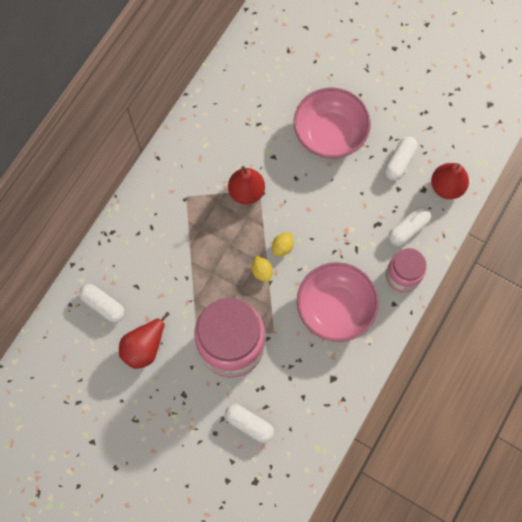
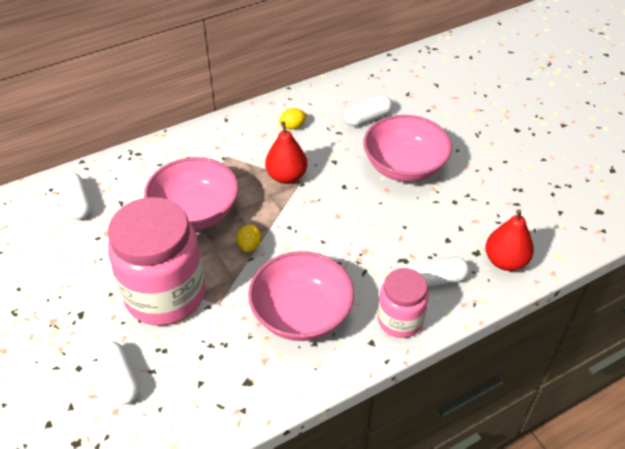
camera: 30 degrees right, 25 degrees down
red pear [119,312,170,369] -> none
yellow lemon [272,233,294,256] -> yellow lemon moved to [279,108,307,130]
white capsule [385,137,418,181] -> white capsule moved to [345,95,392,126]
none -> pink bowl [144,157,239,231]

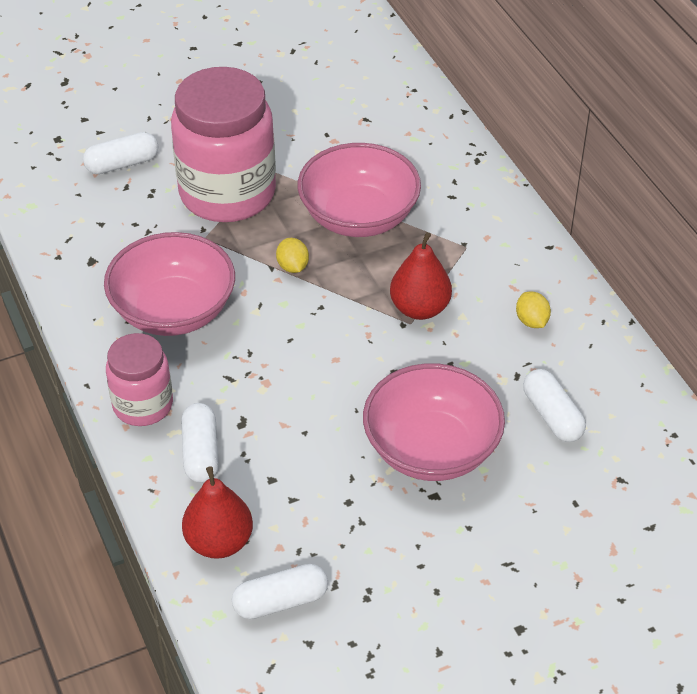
camera: 95 degrees right, 0 degrees up
white capsule [60,173,92,219] -> white capsule moved to [232,564,328,619]
yellow lemon [237,224,261,252] -> yellow lemon turned 60 degrees clockwise [276,238,309,273]

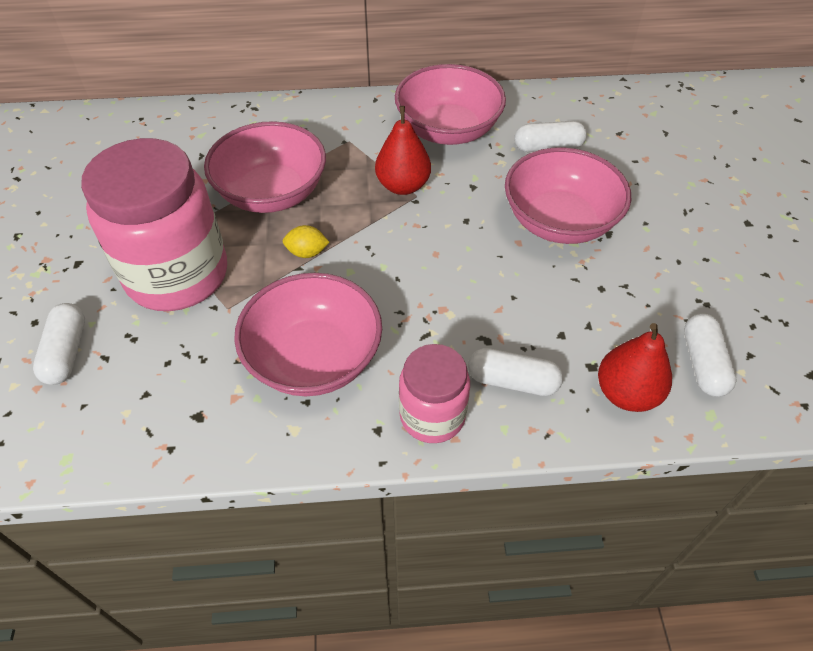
camera: 70 degrees left, 5 degrees up
yellow lemon [516,292,551,328] -> pink bowl [395,64,506,145]

